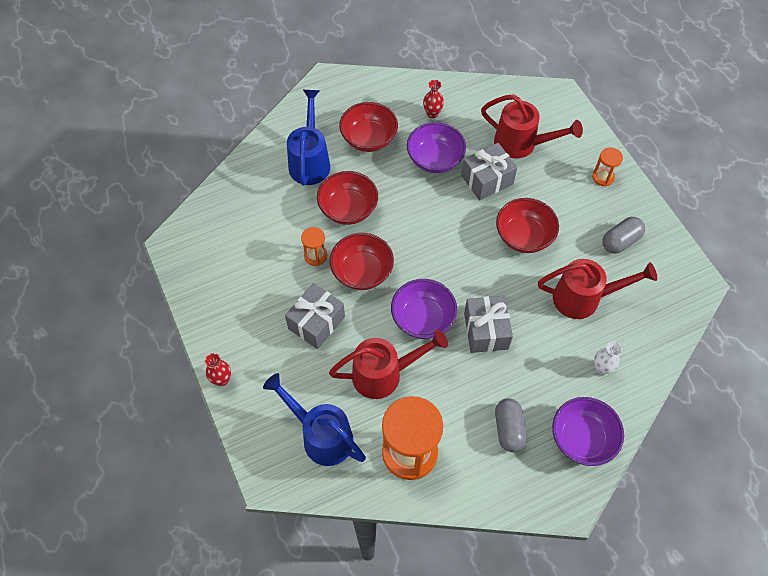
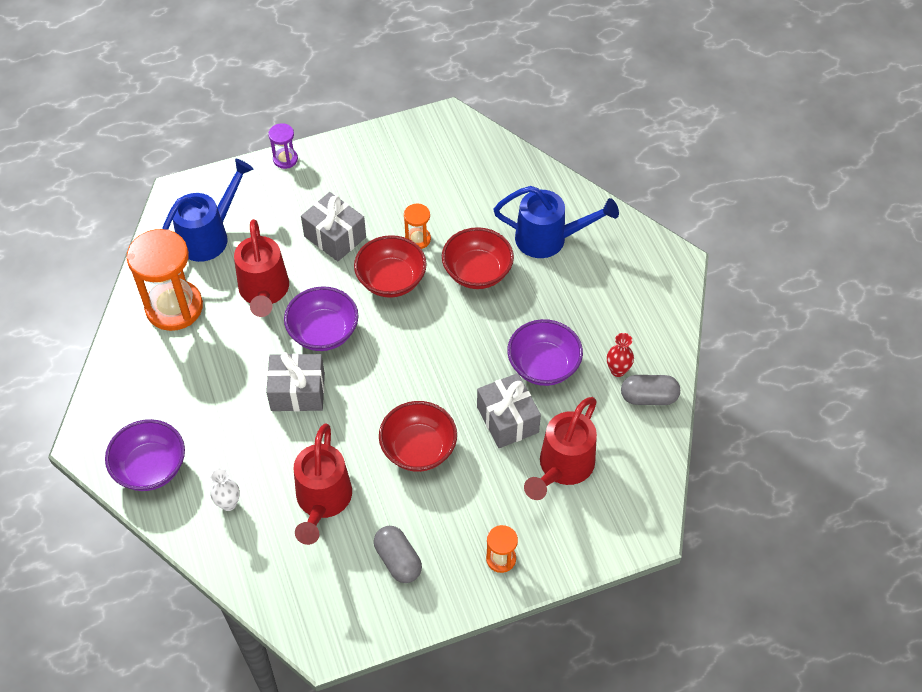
camera: 95 degrees right, 5 degrees down
red vase [205,353,231,386] -> purple hourglass [268,123,298,169]
red bowl [339,102,398,152] -> none
grey capsule [495,398,527,452] -> grey capsule moved to [621,375,680,405]

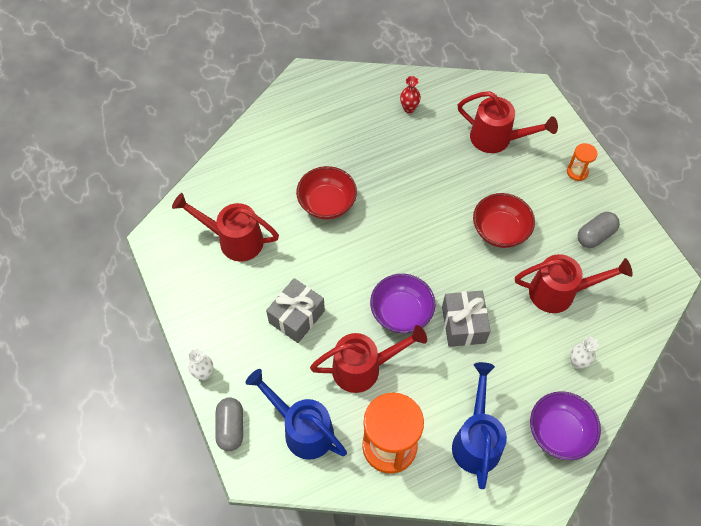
camera: 95 degrees left, 5 degrees up
purple hourglass [268,123,298,169] -> white vase [188,348,213,380]
red bowl [354,235,427,298] -> none
orange hourglass [404,203,431,249] -> none
grey gift [477,373,541,448] -> none
blue watering can [493,186,619,258] -> blue watering can moved to [452,362,507,489]
purple bowl [507,319,583,386] -> none
grey capsule [621,375,680,405] -> grey capsule moved to [215,397,243,451]
none -> red watering can [172,193,279,262]

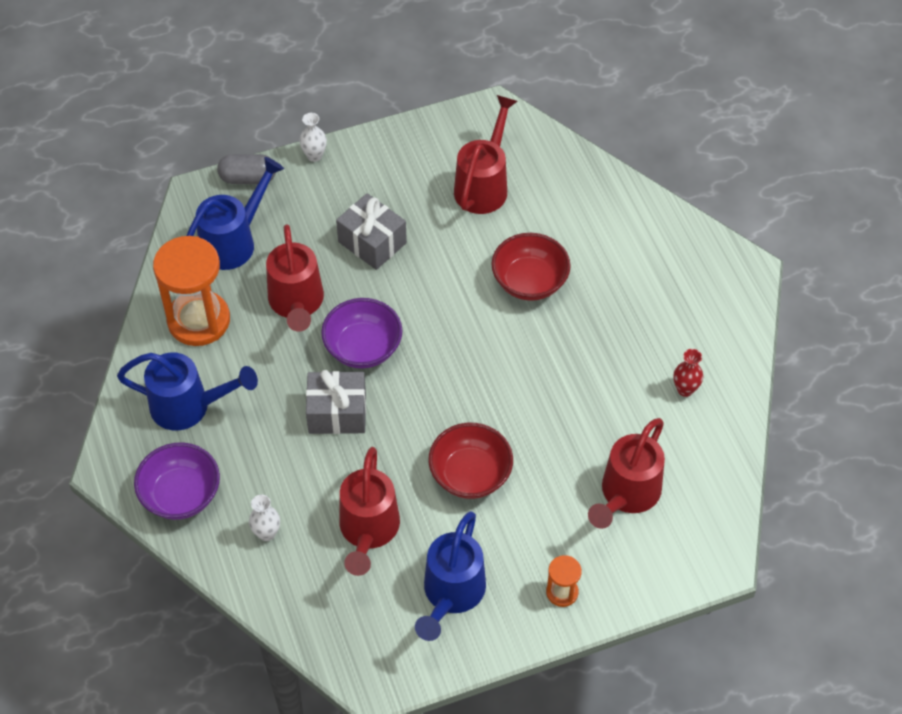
camera: 95 degrees right, 5 degrees down
grey capsule [578,212,620,248] -> blue watering can [415,511,486,641]

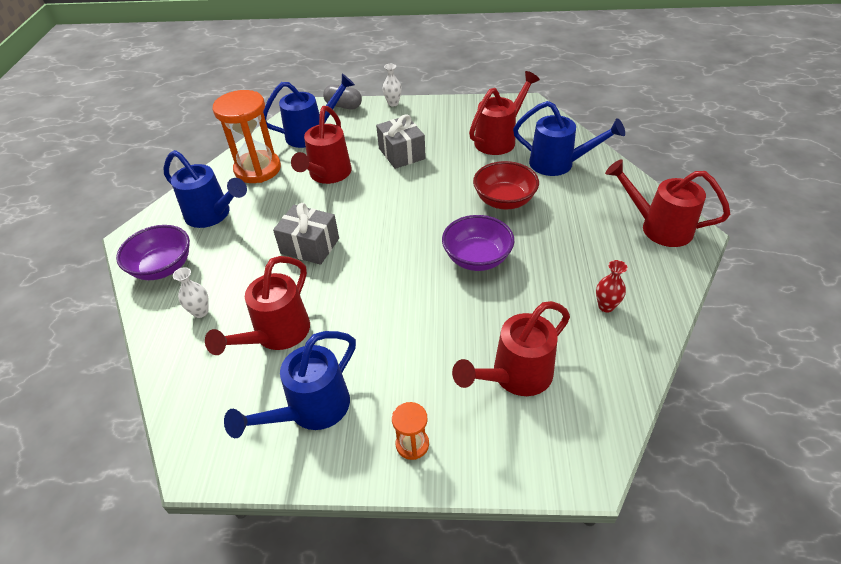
camera: 25 degrees right, 10 degrees down
purple bowl [321,298,403,369] -> purple bowl moved to [442,215,514,271]
red bowl [428,423,513,499] -> none
none -> blue watering can [513,101,625,176]
none -> red watering can [605,159,730,247]

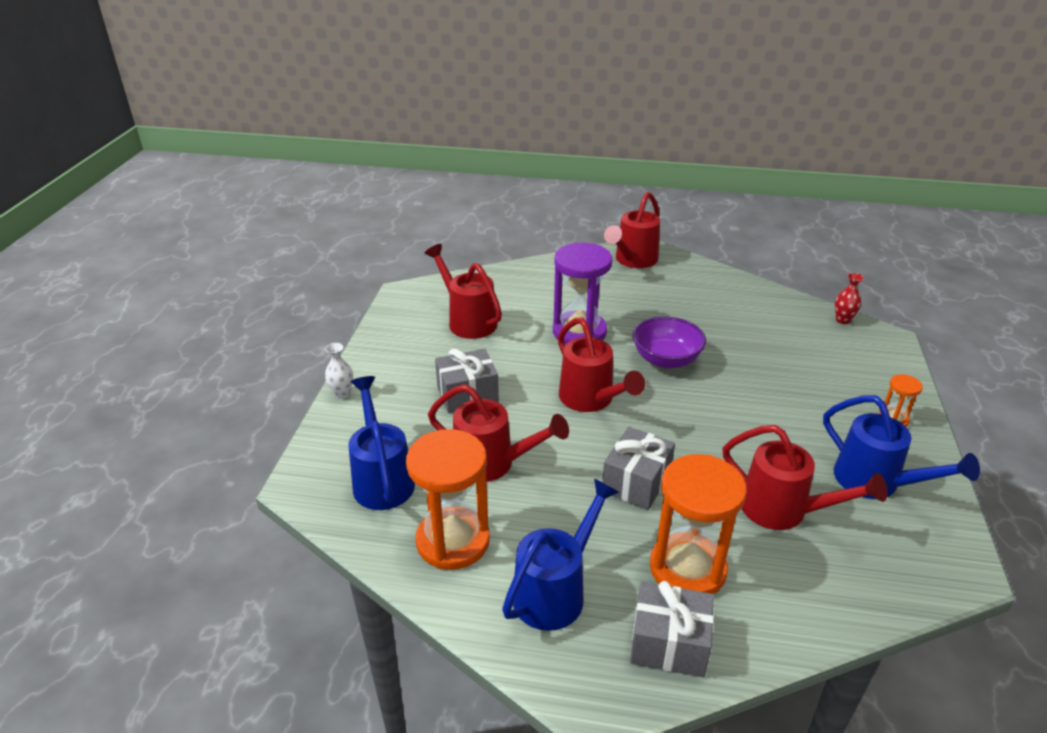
camera: 85 degrees left, 10 degrees down
purple bowl [116,225,190,280] -> grey gift [630,581,714,677]
white vase [173,267,209,318] -> none
grey capsule [323,85,362,109] -> none
red watering can [452,301,570,396] -> red watering can moved to [558,317,645,412]
red bowl [473,161,539,210] -> purple hourglass [553,243,612,345]
blue watering can [513,101,625,176] -> none
red vase [596,260,628,313] -> red vase moved to [835,273,864,324]
none -> orange hourglass [650,454,747,594]

